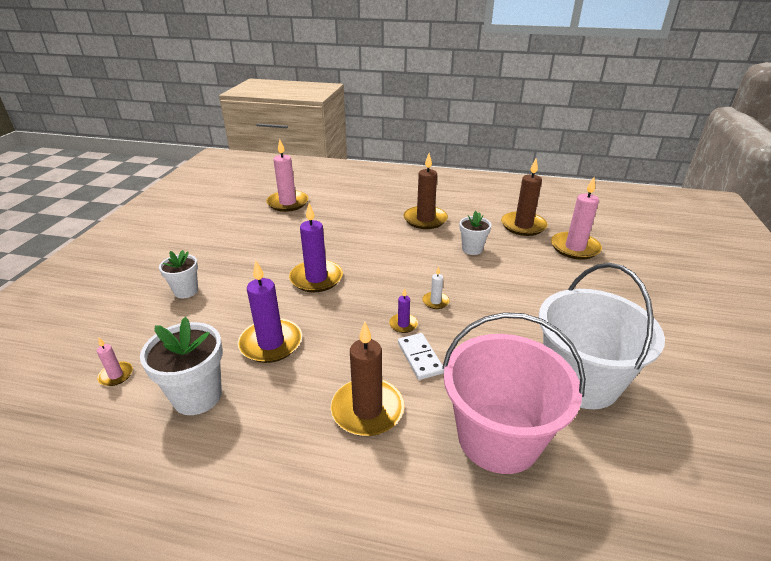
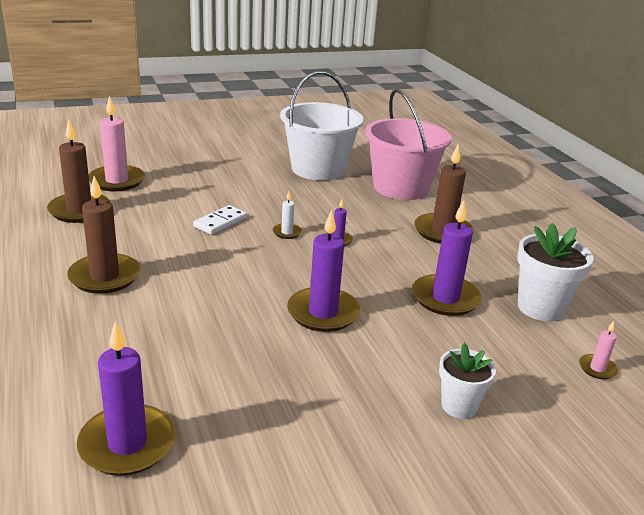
camera: 125 degrees left, 5 degrees down
pink candle [266,139,308,212] -> purple candle [77,322,175,476]
white domino [398,333,444,380] -> white domino moved to [193,205,247,235]
white flower pot [460,211,492,255] -> none

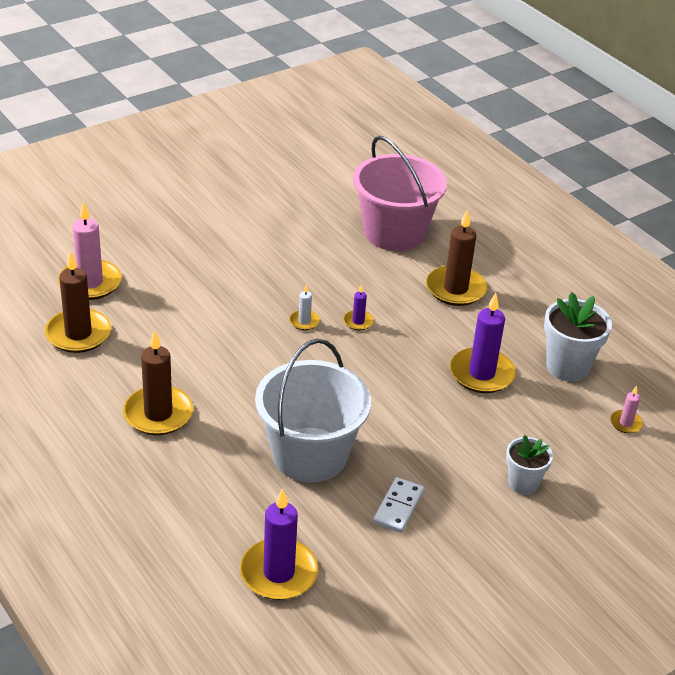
camera: 15 degrees left, 10 degrees up
white domino [193,205,247,235] -> white domino moved to [373,477,424,533]
white bucket [280,71,363,181] -> white bucket moved to [255,339,371,483]
purple candle [287,210,360,332] -> none

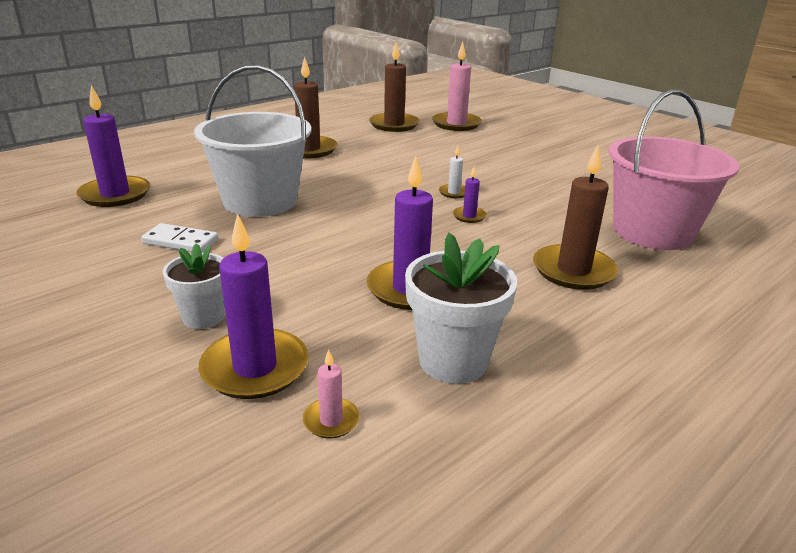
camera: 85 degrees right, 10 degrees down
none -> purple candle [199,214,309,399]

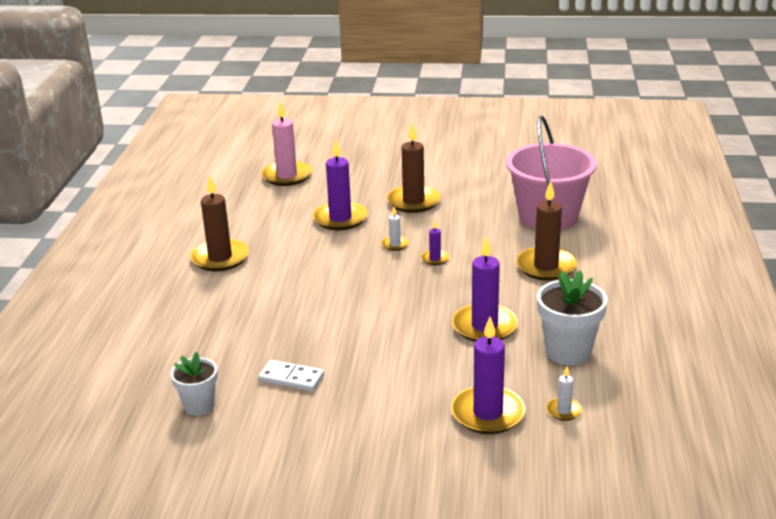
camera: 40 degrees left, 0 degrees up
purple candle [76,85,150,207] -> purple candle moved to [313,139,368,230]
white domino [141,223,218,253] -> white domino turned 45 degrees clockwise [258,360,324,391]
white flower pot [163,243,225,329] -> white flower pot moved to [171,352,218,416]
white bucket [194,65,311,217] -> none
pink candle [303,349,359,439] -> white candle [546,367,582,421]
brown candle [369,42,420,132] -> brown candle moved to [387,124,441,213]

